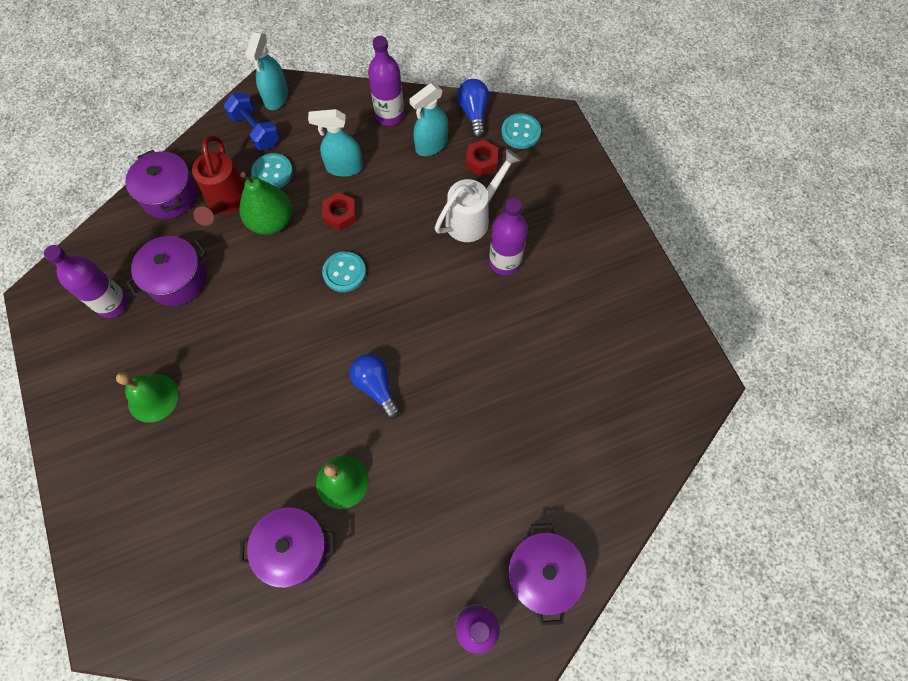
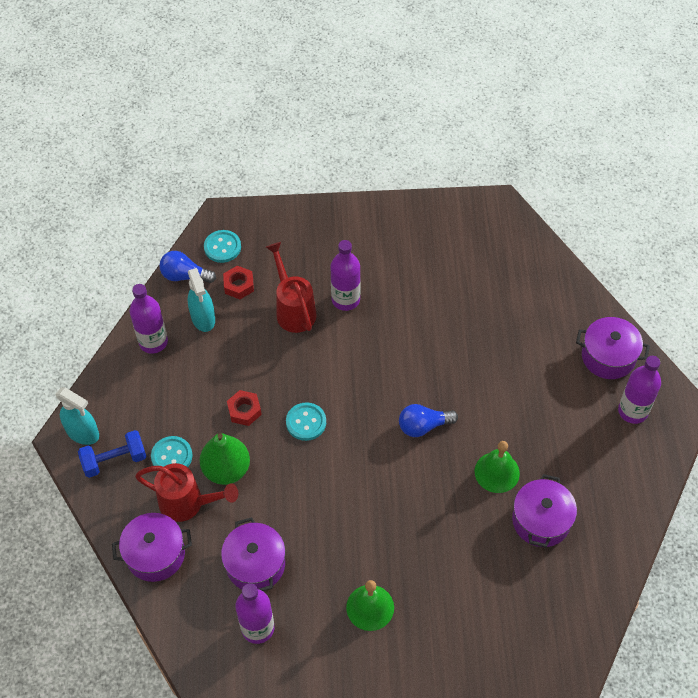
camera: 70 degrees left, 10 degrees down
turquoise spray bottle [308,109,363,177] -> none
white watering can [434,149,521,242] -> red watering can [266,242,317,333]

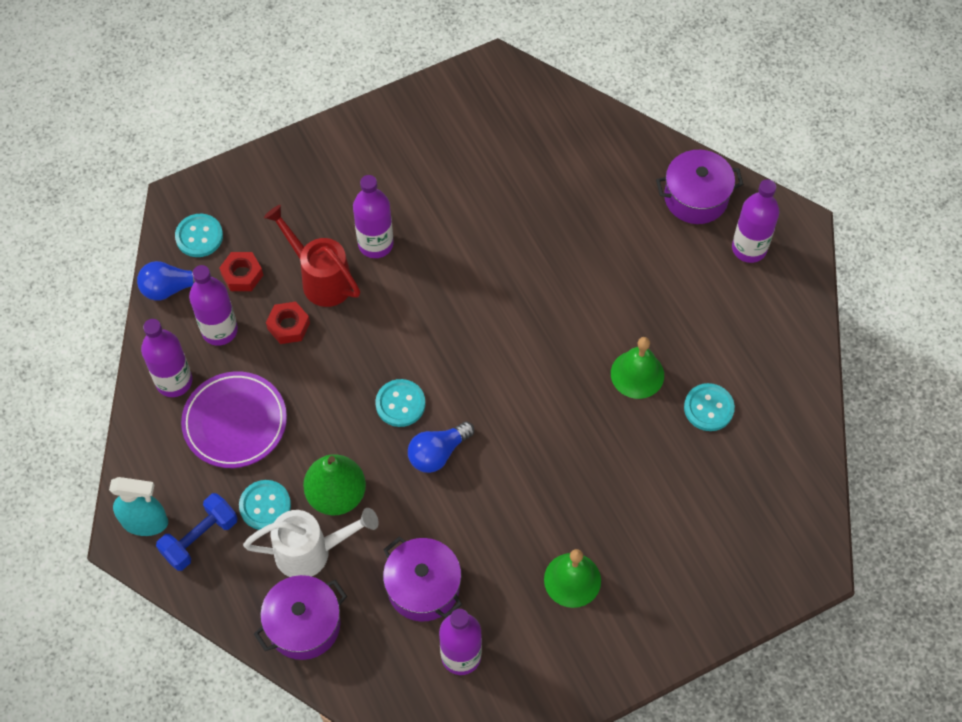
camera: 25 degrees left, 5 degrees up
red watering can [135,463,238,522] -> white watering can [243,508,379,577]
turquoise spray bottle [188,268,215,332] -> purple bottle [189,265,238,346]
red nut [227,390,262,426] -> red nut moved to [266,302,310,344]
blue light bulb [399,404,458,437] -> blue light bulb moved to [408,421,474,473]
purple pot [512,474,577,548] -> turquoise button [684,383,735,431]
none -> purple plate [181,371,287,468]

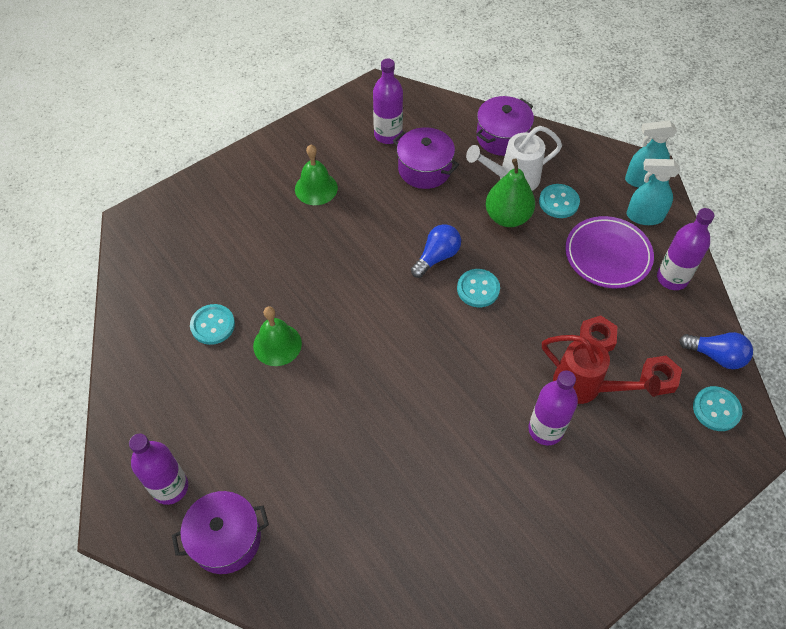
camera: 170 degrees right, 5 degrees down
blue light bulb [137,261,212,301] -> blue light bulb turned 45 degrees clockwise [679,332,753,369]
blue dumbbell [156,493,238,571] -> none
purple bottle [189,265,238,346] -> none
none -> turquoise spray bottle [627,159,680,225]

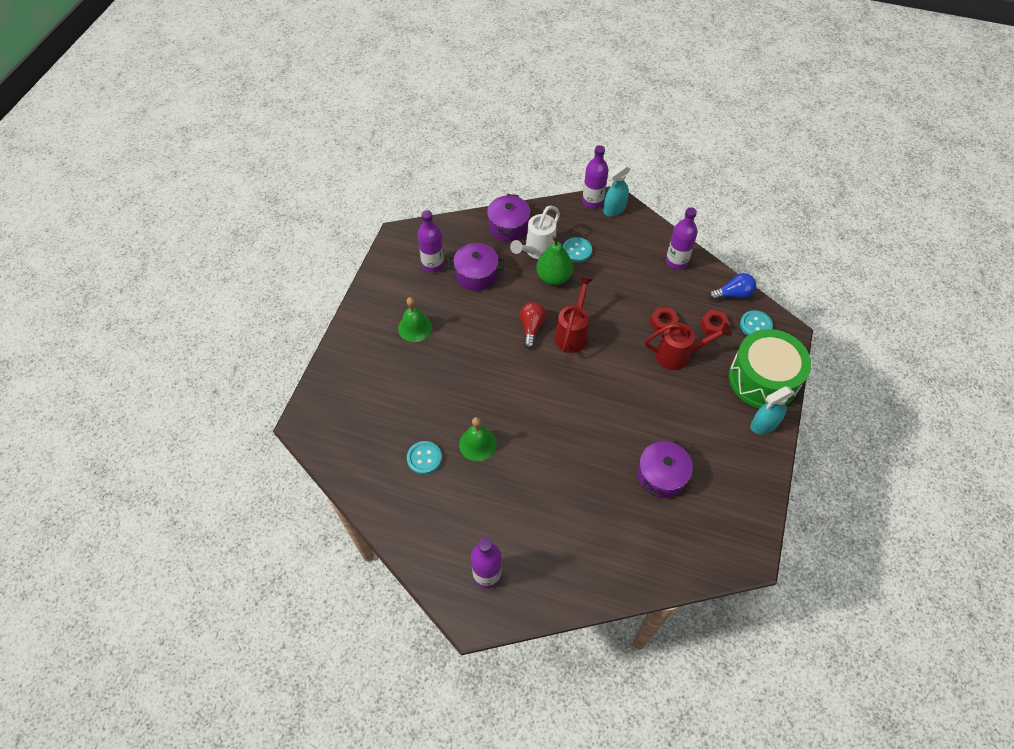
camera: 35 degrees left, 0 degrees up
purple pot [172,491,269,574] -> purple pot moved to [637,440,693,498]
blue light bulb [411,224,461,278] -> red light bulb [520,302,546,349]
turquoise button [457,269,500,307] -> red watering can [554,276,593,353]
purple bottle [528,370,578,445] -> purple bottle moved to [582,145,608,209]
purple plate [565,216,654,288] -> none
turquoise spray bottle [627,159,680,225] -> turquoise spray bottle moved to [750,386,794,434]
none -> green drum [729,329,811,409]

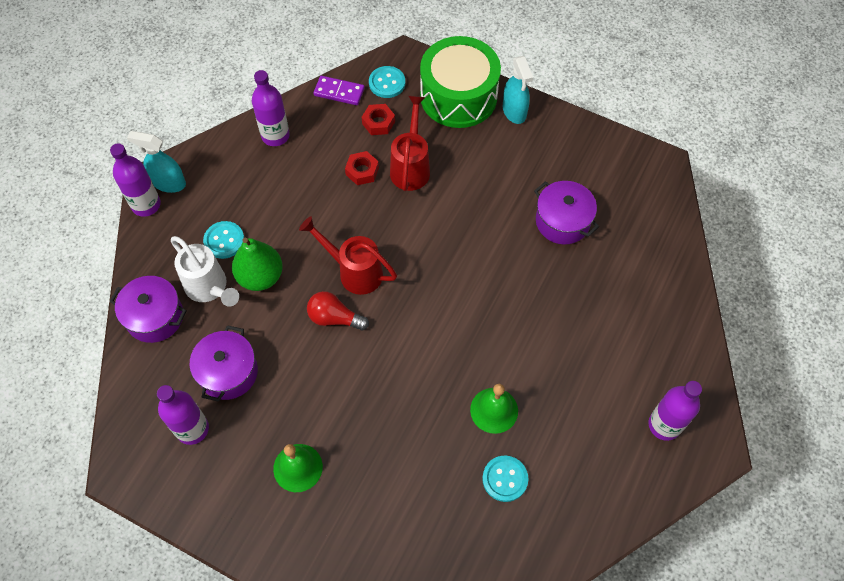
camera: 80 degrees left, 5 degrees up
turquoise spray bottle [603,164,630,216] -> turquoise spray bottle turned 135 degrees clockwise [127,131,186,193]
blue light bulb [709,273,756,300] -> purple domino [314,76,365,105]

